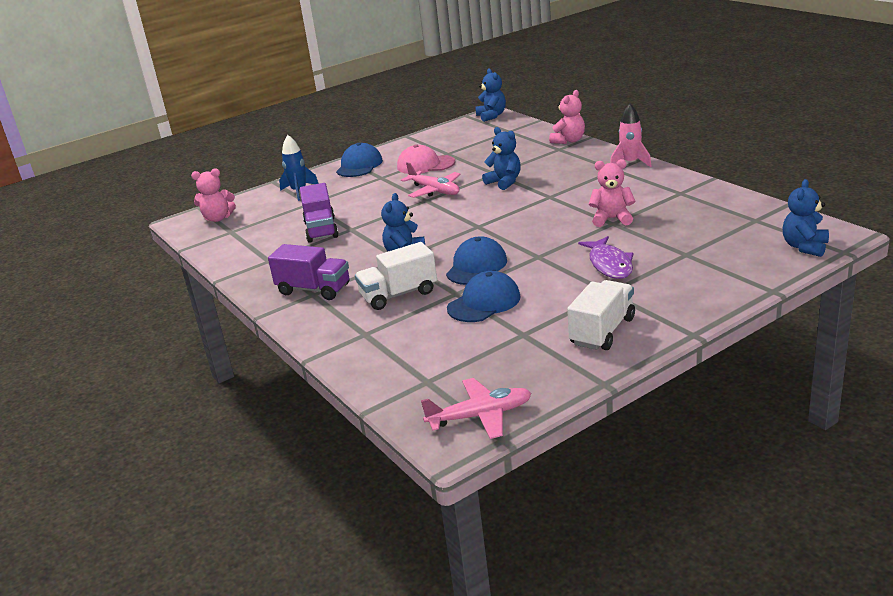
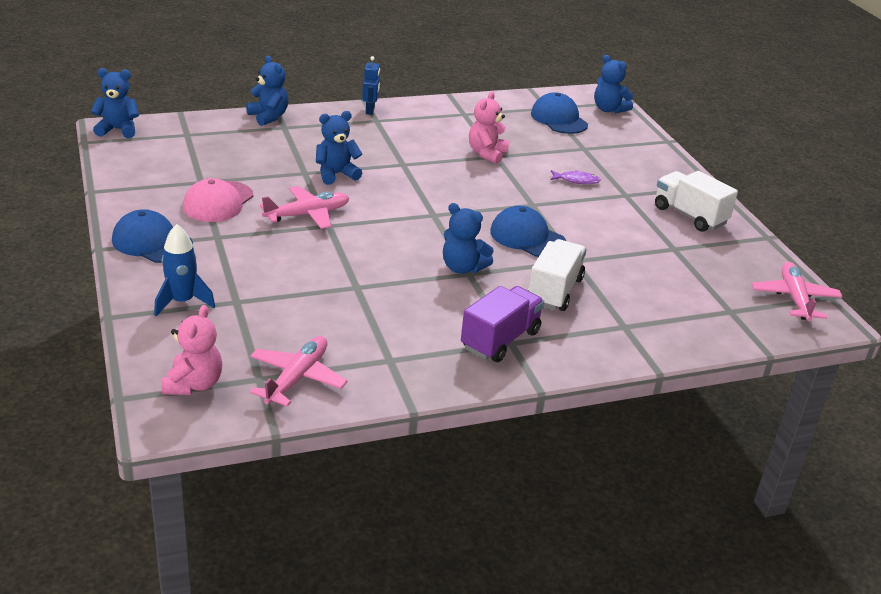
camera: 80 degrees left, 5 degrees up
purple truck [300,183,339,243] -> none
white truck [355,242,437,310] -> white truck turned 150 degrees counterclockwise [528,239,587,311]
blue cap [447,271,521,322] -> blue cap moved to [531,92,588,134]
pink teddy bear [549,90,585,144] -> blue teddy bear [246,56,288,126]
purple fish [578,236,634,279] -> purple fish [551,170,601,184], size x0.60
pink rocket [610,104,652,167] -> blue robot [362,56,380,115]
none -> pink plane [250,336,348,407]

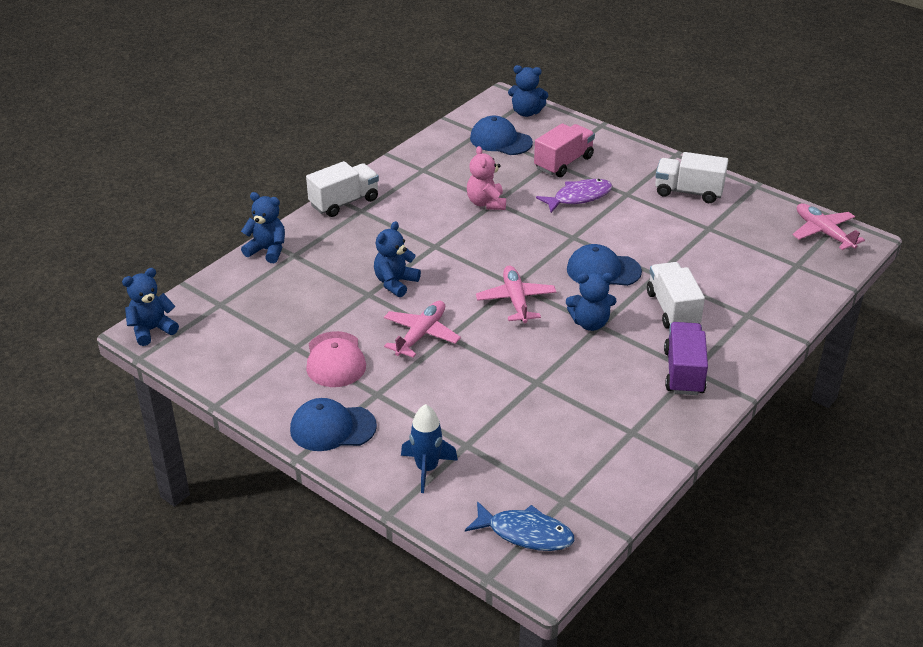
camera: 30 degrees left, 5 degrees up
pink teddy bear [161,305,222,395] -> blue fish [465,501,574,551]
pink plane [250,336,348,407] -> pink plane moved to [476,265,556,323]
blue robot [362,56,380,115] -> white truck [306,161,379,217]
purple fish [551,170,601,184] -> purple fish [536,179,612,213], size x1.67
none -> pink truck [534,123,595,177]

